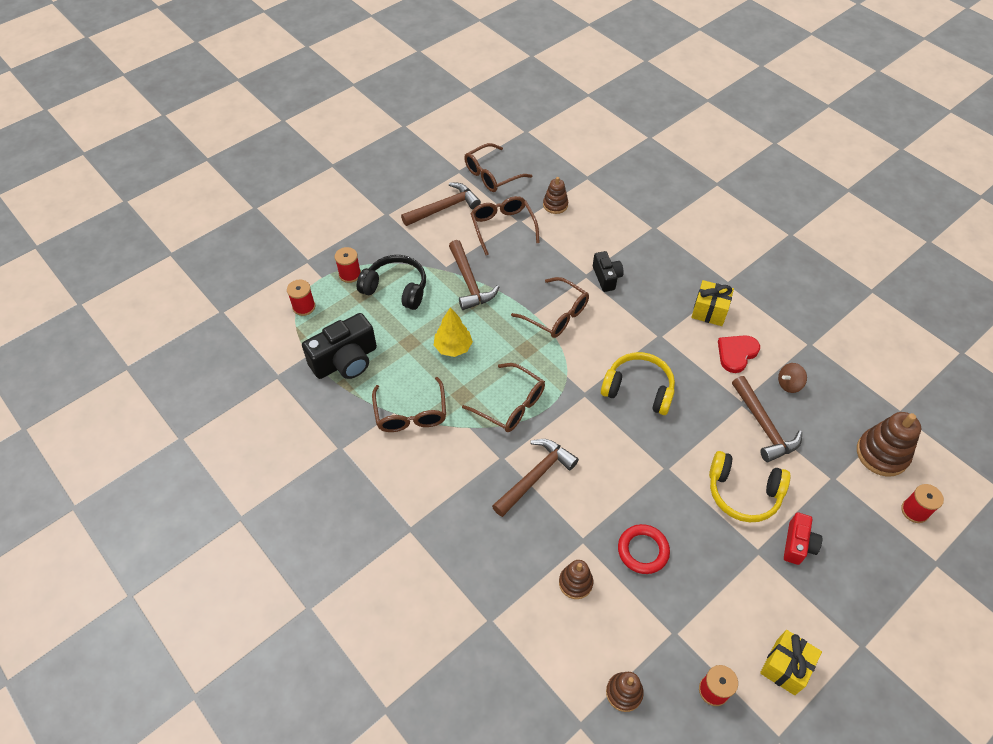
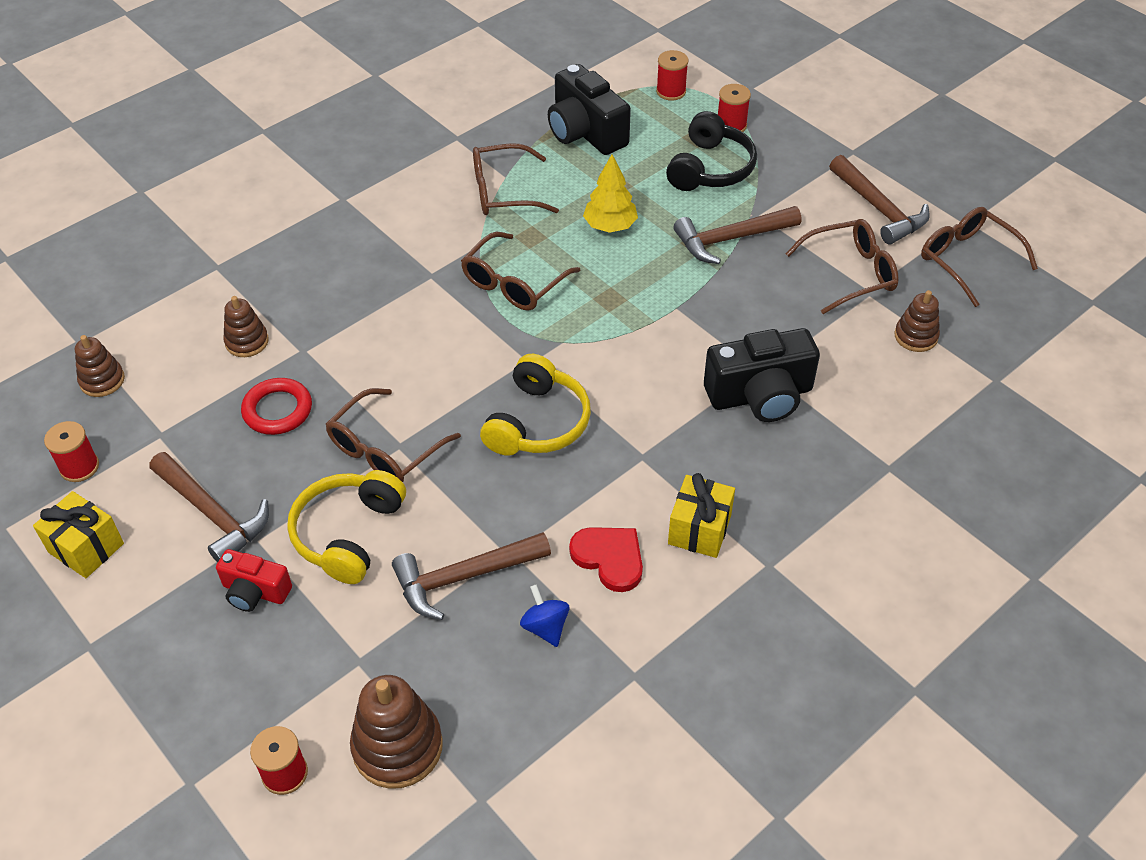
camera: 90 degrees right, 5 degrees down
brown hammer [492,439,579,517] -> brown hammer moved to [149,452,269,563]
brown glasses [511,277,589,338] -> brown glasses moved to [326,388,461,482]
black camera [593,251,624,292] -> black camera [704,328,820,422], size x1.74
brown spinning top [778,363,807,393] -> blue spinning top [520,584,569,647]

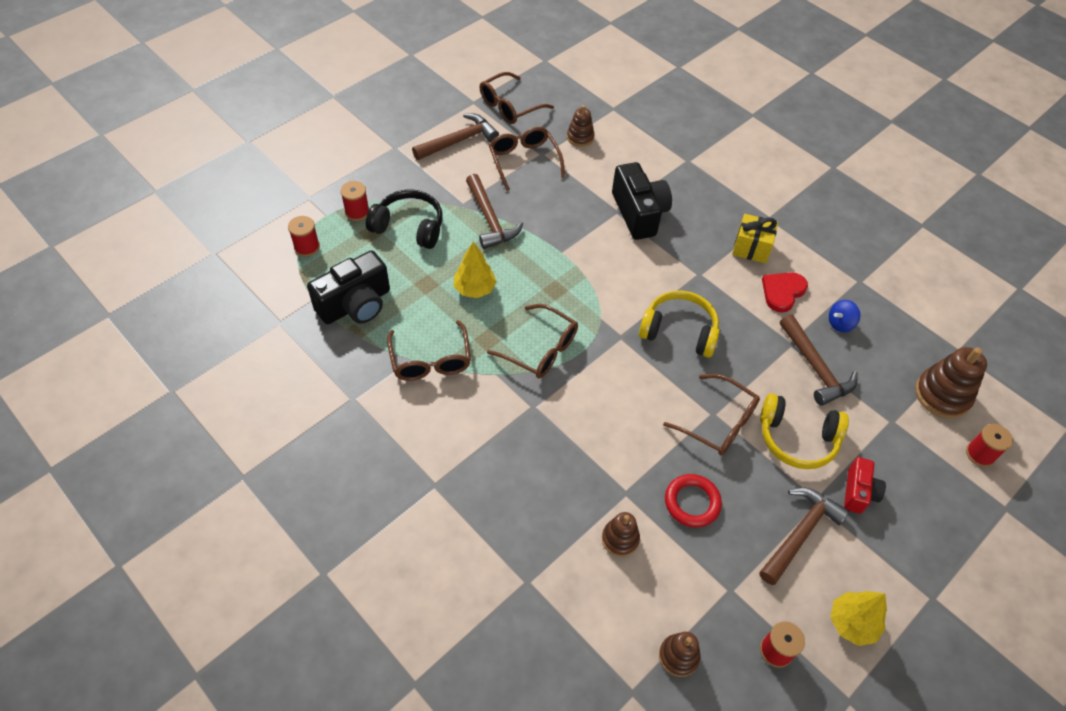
camera: 95 degrees left, 5 degrees up
yellow gift [33,491,124,578] -> yellow tree [830,591,887,646]

